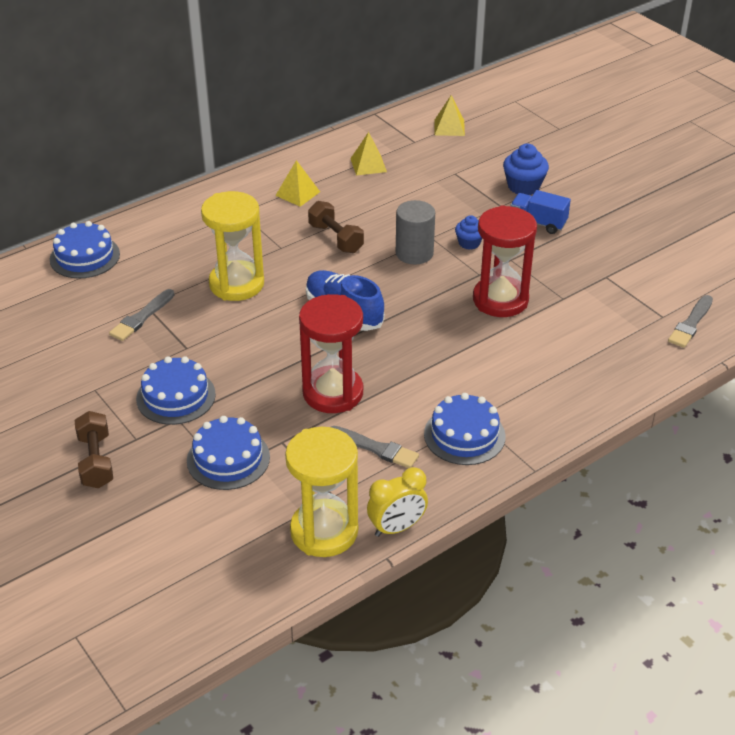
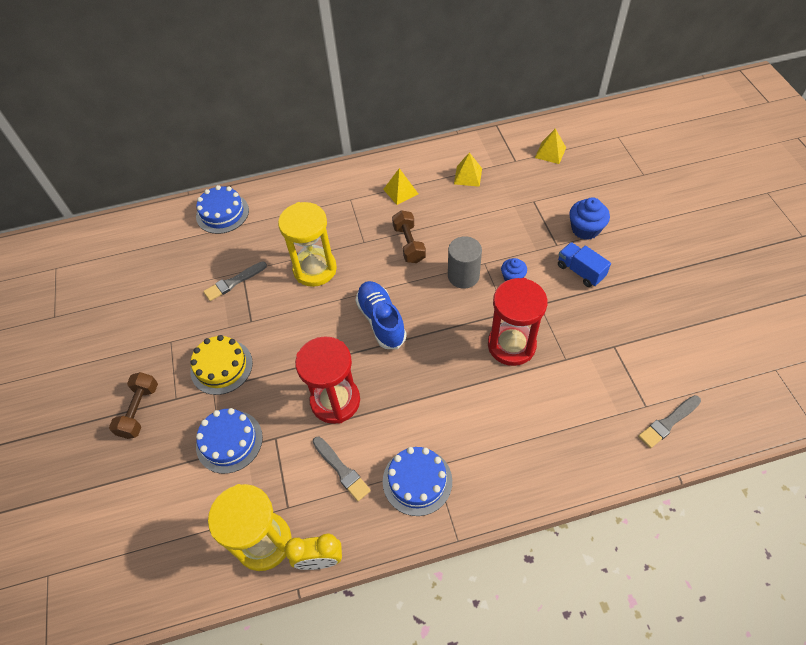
camera: 25 degrees right, 15 degrees up
blue cake [136,356,216,425] -> yellow cake [190,335,253,395]

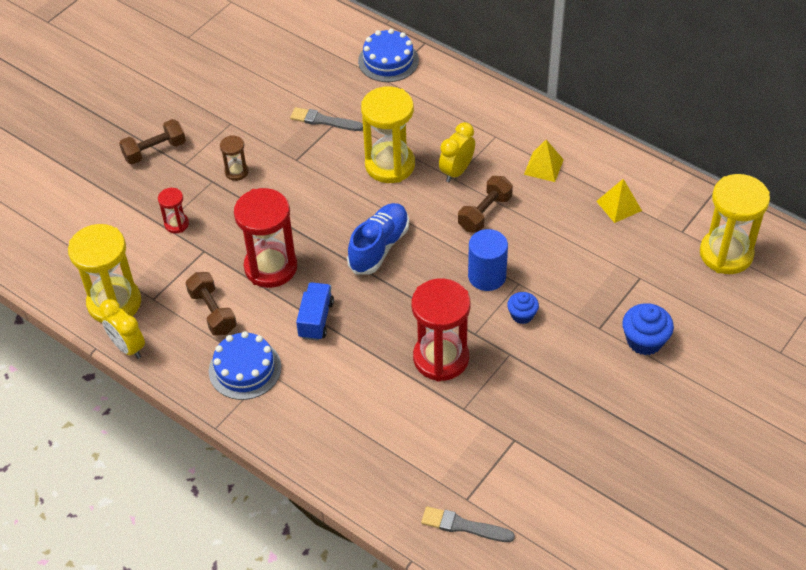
camera: 50 degrees right, 5 degrees down
yellow cake [190,335,253,395] -> brown hourglass [220,135,249,181]
blue cake [196,408,263,474] -> red hourglass [158,188,189,233]
grey brush [313,437,371,501] -> brown dumbbell [185,272,237,336]
grey cylinder [448,236,482,289] -> blue cylinder [468,229,508,291]
yellow pyramid [535,128,566,164] -> yellow hourglass [700,174,770,274]
blue truck [558,242,611,287] -> blue truck moved to [296,282,334,341]
none -> yellow clock [439,122,475,182]

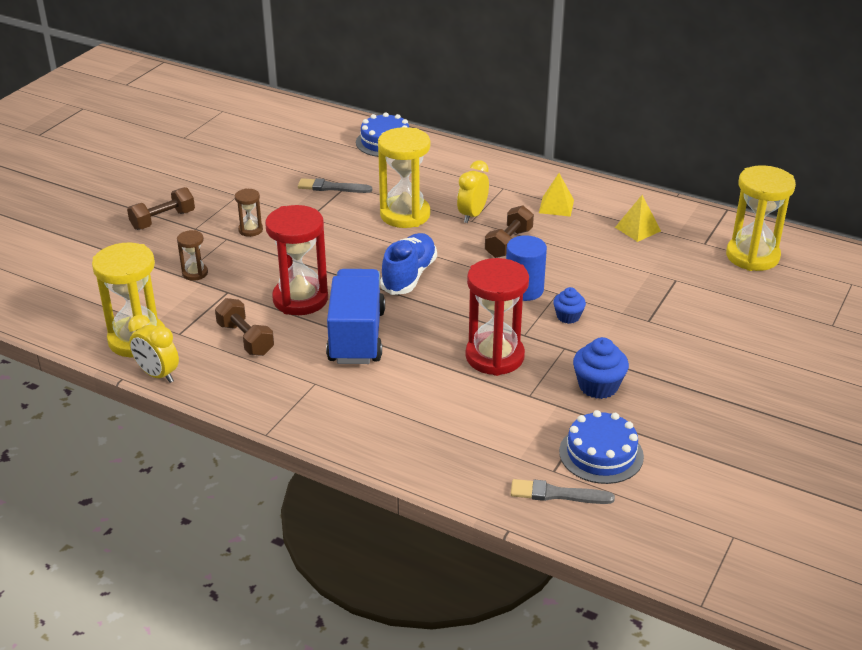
camera: 10 degrees left, 15 degrees down
red hourglass [158,188,189,233] -> brown hourglass [177,230,208,281]
blue cake [209,331,281,400] -> blue cake moved to [559,410,644,484]
blue truck [296,282,334,341] -> blue truck [326,269,385,364], size x1.80
blue cupcake [622,303,674,355] -> blue cupcake moved to [573,337,629,399]

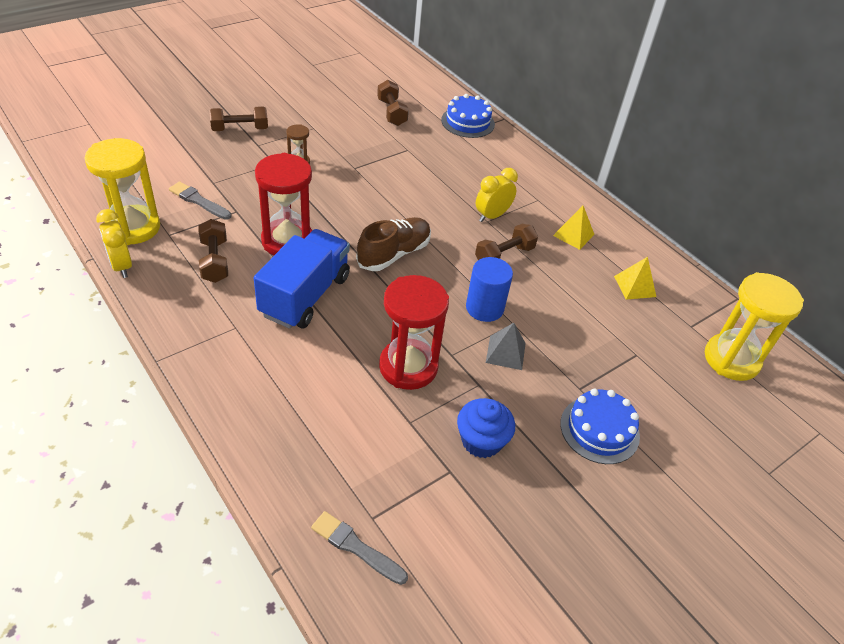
camera: 20 degrees right, 10 degrees up
brown hourglass [177,230,208,281] -> none
grey brush [298,178,372,193] -> grey brush moved to [169,181,231,220]
yellow hourglass [378,127,430,228] -> none
blue shoe [380,233,437,295] -> brown shoe [356,217,431,271]
blue cupcake [553,287,586,324] -> grey pyramid [486,323,526,370]
blue cake [559,410,644,484] -> blue cake moved to [560,389,640,464]
none -> brown dumbbell [377,80,409,126]

